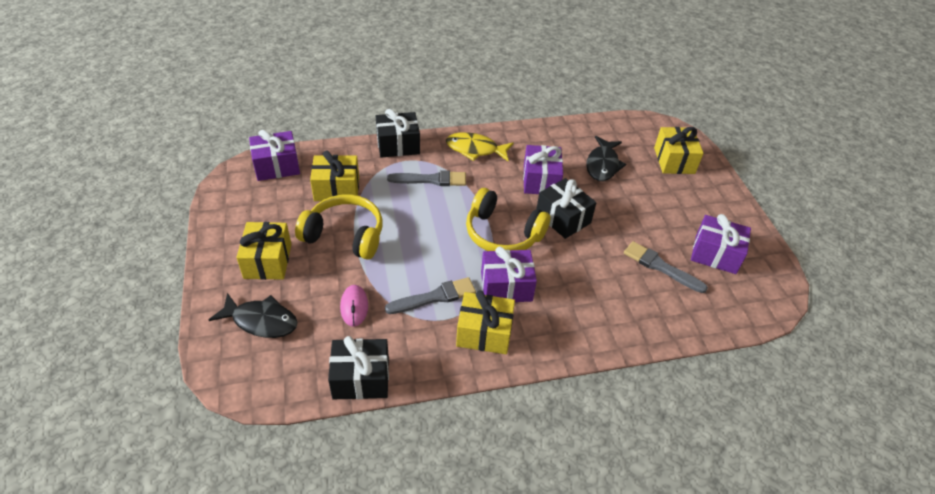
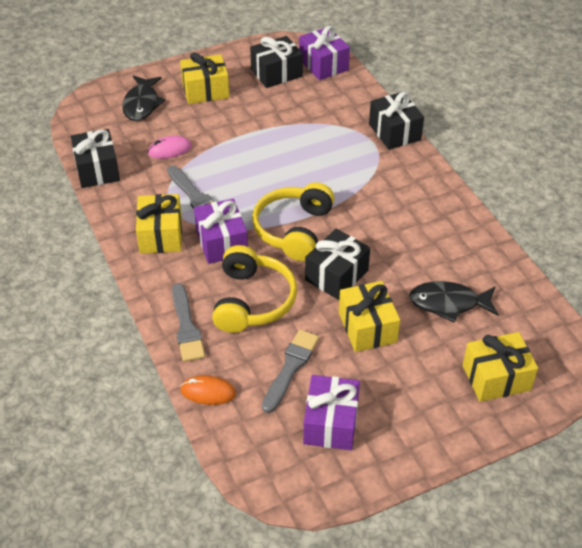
camera: 80 degrees right, 0 degrees up
yellow headphones [295,194,382,260] -> yellow headphones moved to [212,245,297,333]
yellow gift [310,150,359,201] -> yellow gift moved to [339,281,400,352]
grey brush [387,170,466,186] -> grey brush moved to [172,283,205,362]
yellow fish [446,132,514,162] -> none
purple gift [523,145,563,194] -> none
none -> orange mouse [180,375,236,405]
none -> black gift [250,36,303,88]

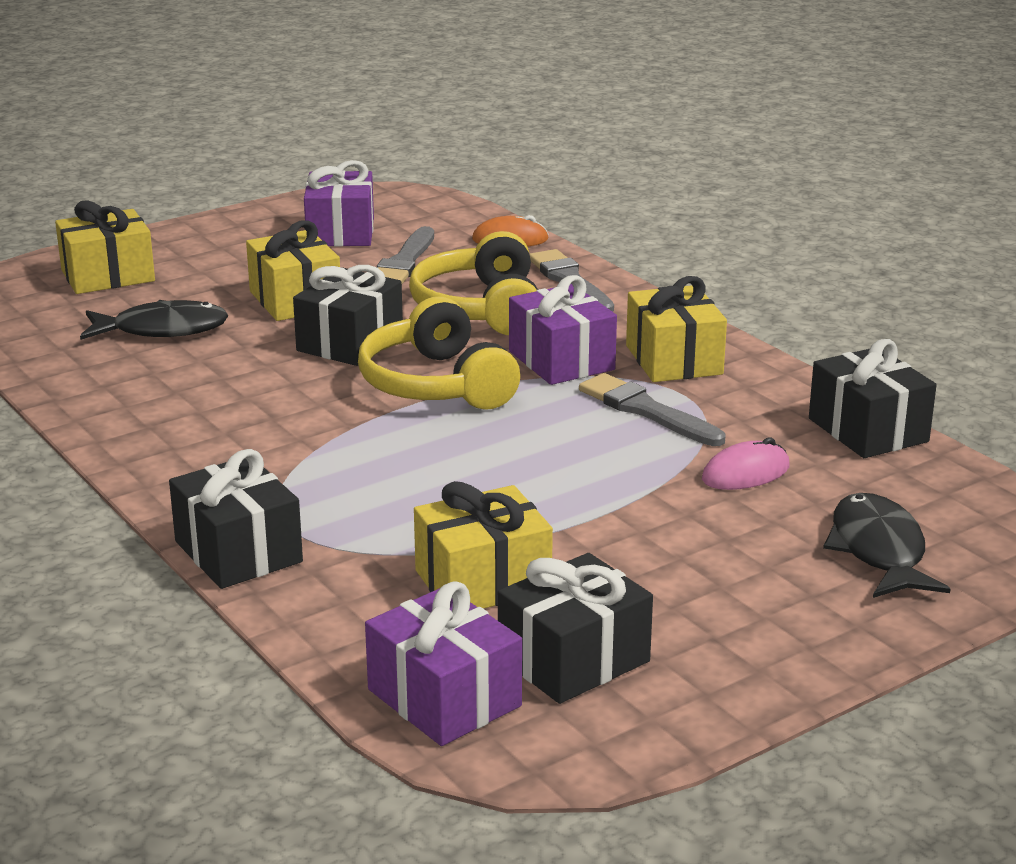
camera: 170 degrees right, 20 degrees down
yellow gift [180,52,230,104] -> yellow gift moved to [414,481,553,609]
yellow headphones [252,182,334,261] -> yellow headphones turned 150 degrees clockwise [358,296,520,410]

